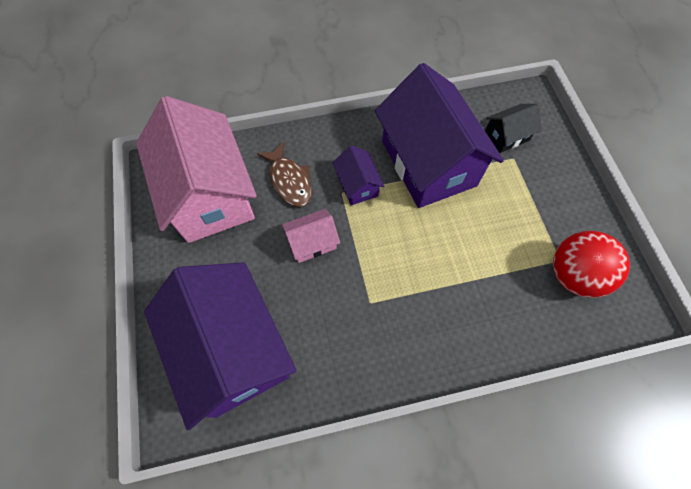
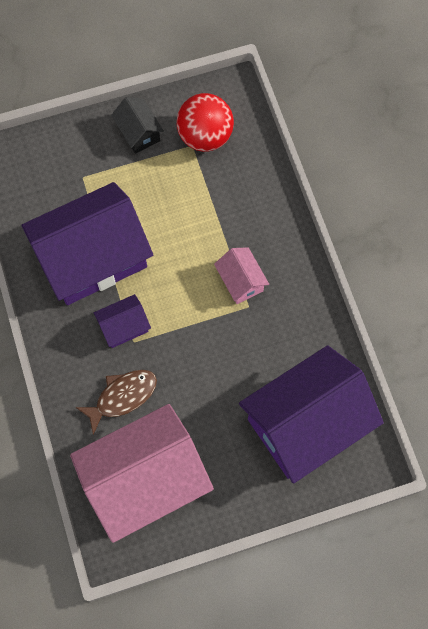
camera: 95 degrees left, 5 degrees up
pink house [282,209,340,263] -> pink house moved to [214,247,269,304]
black house [485,104,542,153] -> black house moved to [111,97,164,154]

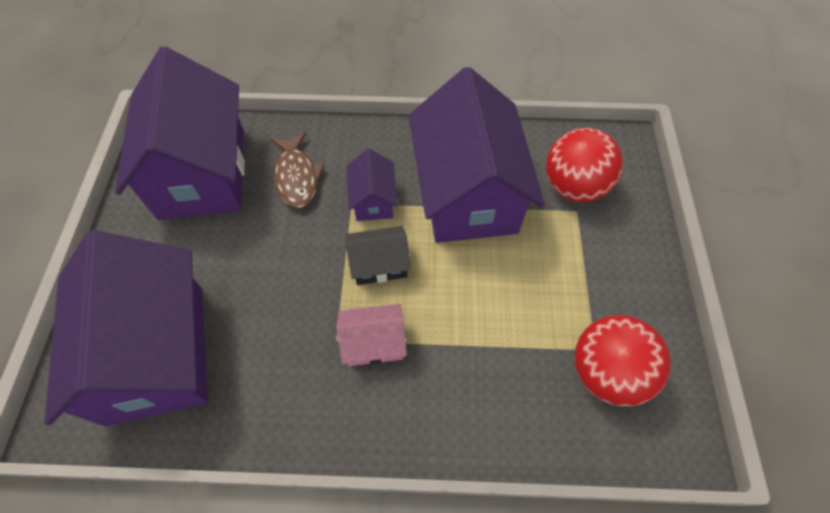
camera: 110 degrees right, 10 degrees down
pink house [70,404,214,543] -> purple house [115,46,245,220]
black house [111,97,164,154] -> black house moved to [346,226,411,285]
none -> red ball [546,128,623,202]

